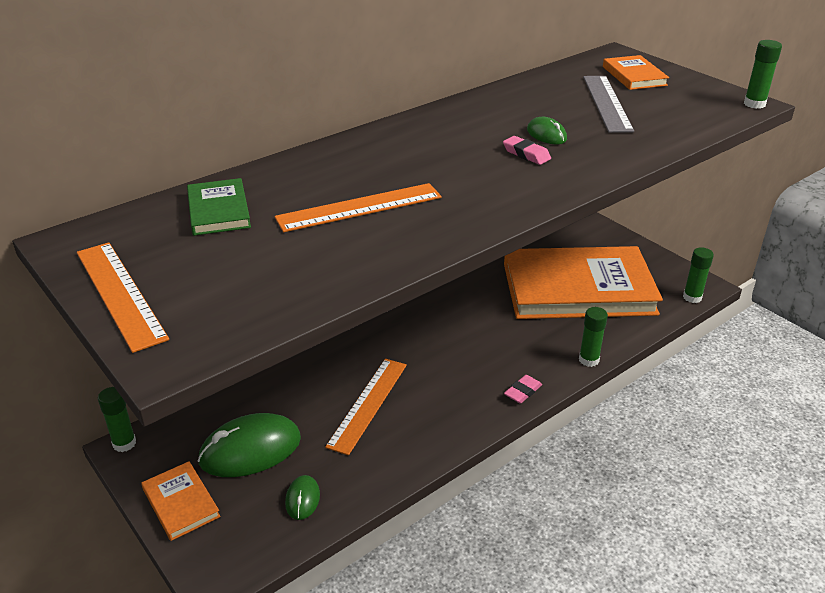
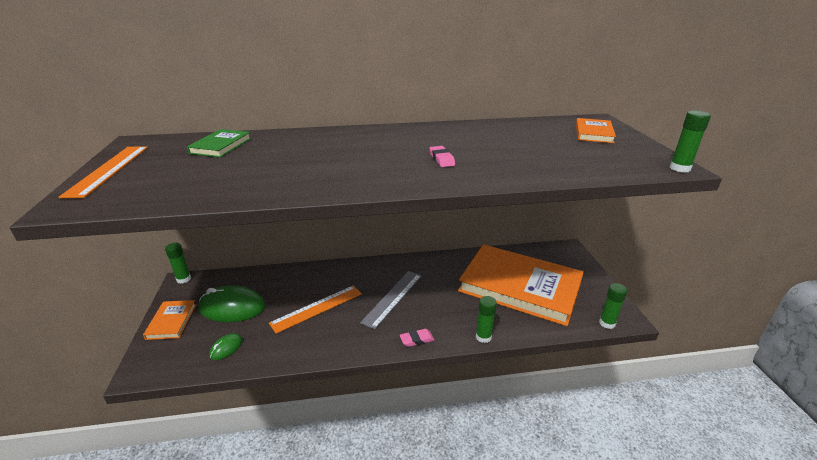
camera: 30 degrees right, 5 degrees down
orange ruler [275,183,442,232] -> none
green mouse [527,117,567,144] -> none
grey ruler [583,76,634,133] -> grey ruler moved to [360,271,422,329]

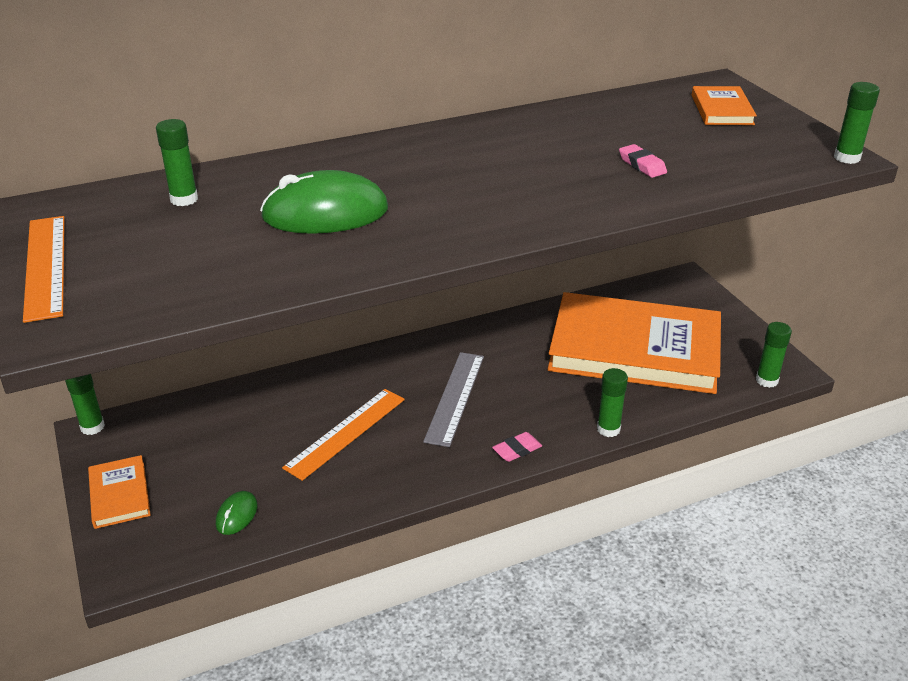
camera: 15 degrees left, 5 degrees up
green book [187,129,251,158] -> green glue stick [156,119,198,206]
green mouse [198,285,266,322] -> green mouse moved to [260,170,388,234]
pink eraser [430,146,455,167] -> pink eraser moved to [619,144,667,178]

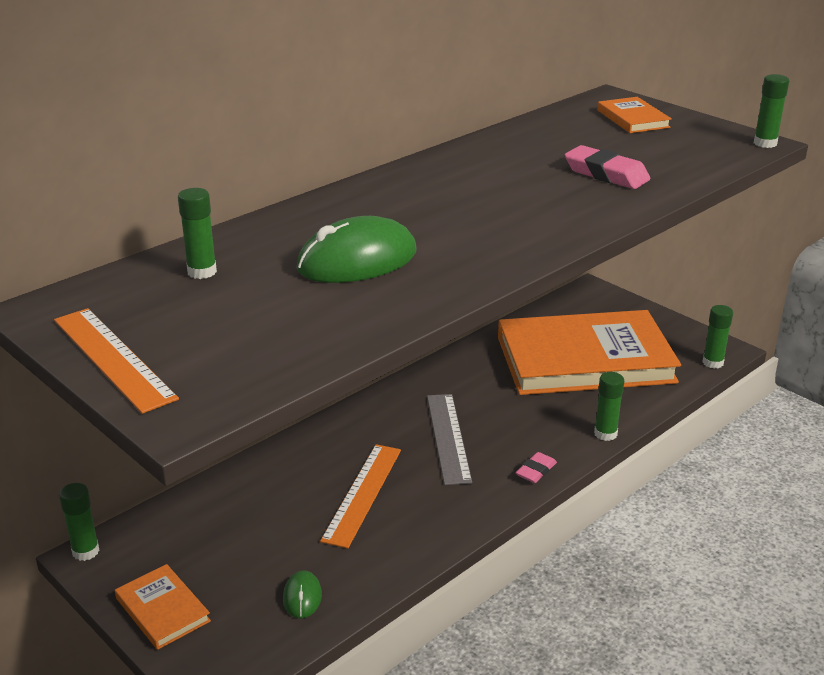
camera: 20 degrees left, 5 degrees down
pink eraser [619,144,667,178] -> pink eraser [565,145,650,189], size x1.66

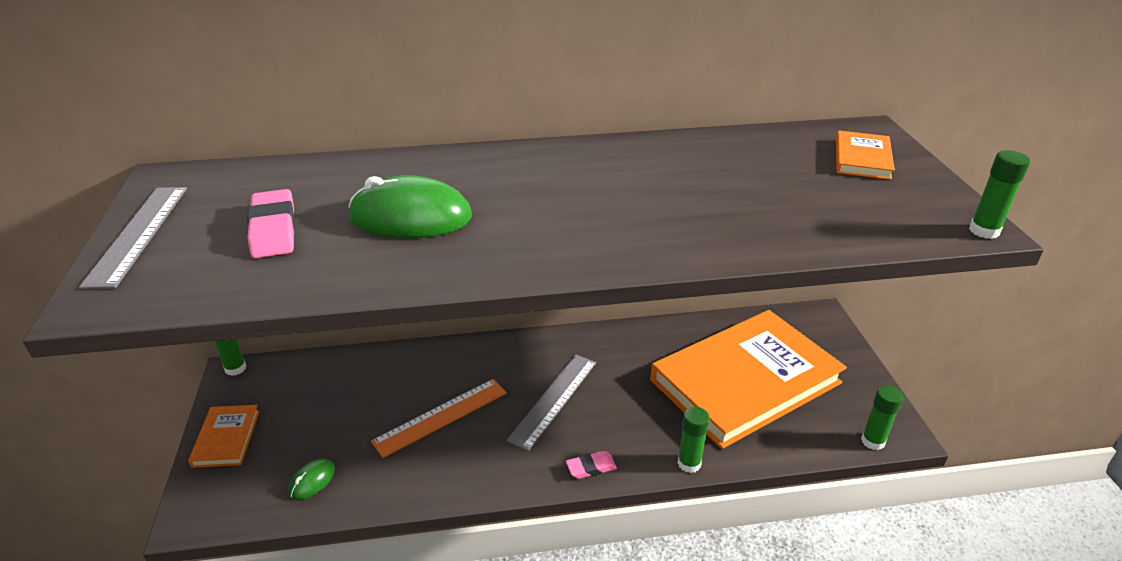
camera: 35 degrees right, 5 degrees up
orange ruler [54,308,179,414] -> grey ruler [79,187,187,289]
green glue stick [178,188,217,279] -> none
orange book [498,310,681,395] -> orange book turned 60 degrees counterclockwise [650,310,847,449]
pink eraser [565,145,650,189] -> pink eraser moved to [247,189,295,258]

